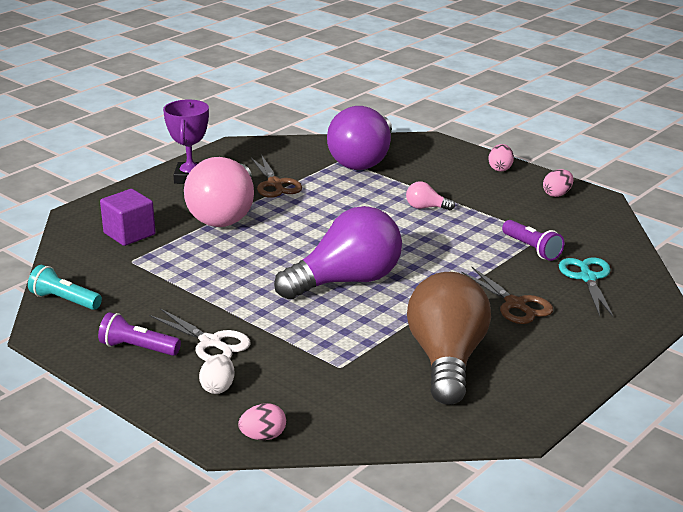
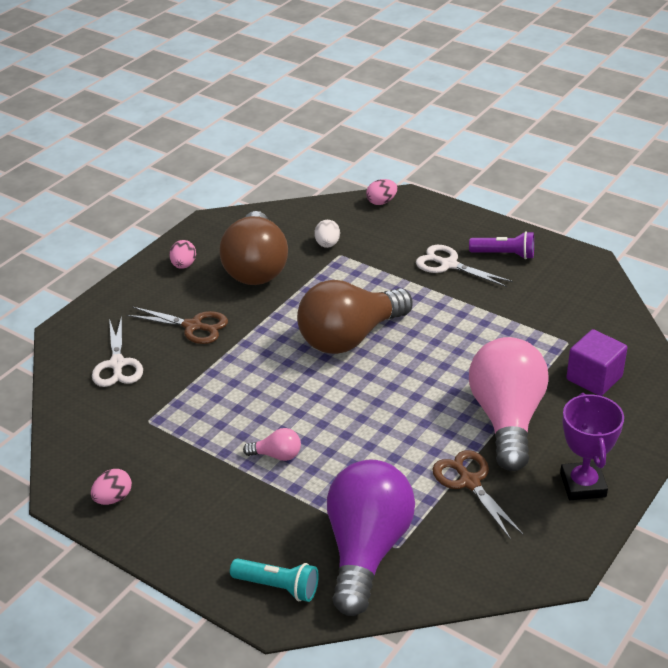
camera: 175 degrees right, 10 degrees up
turquoise flashlight [28,265,102,310] -> turquoise flashlight moved to [230,558,319,602]
white egg [199,354,235,394] -> white egg moved to [314,220,340,248]
purple light bulb [274,206,402,299] -> brown light bulb [297,280,413,354]
brown scissors [461,267,553,324] -> brown scissors turned 150 degrees clockwise [127,307,228,344]
pink egg [488,144,514,171] -> pink egg moved to [169,240,196,269]
purple flashlight [502,220,564,261] -> none
turquoise scissors [559,257,613,317] -> white scissors [92,316,143,387]

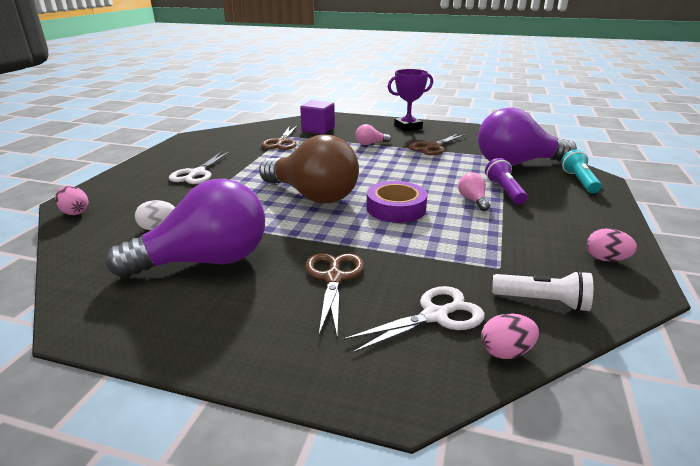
camera: 110 degrees left, 10 degrees down
pink egg [169,240,196,269] -> pink egg moved to [481,314,539,359]
brown light bulb [220,211,288,285] -> purple light bulb [106,179,265,278]
purple flashlight [469,231,534,259] -> purple flashlight moved to [485,158,527,204]
pink light bulb [469,337,549,471] -> pink light bulb [356,124,391,145], size x0.40
none -> brown scissors [261,126,297,150]
none -> purple tape [367,181,427,223]
none -> white flashlight [492,270,593,312]

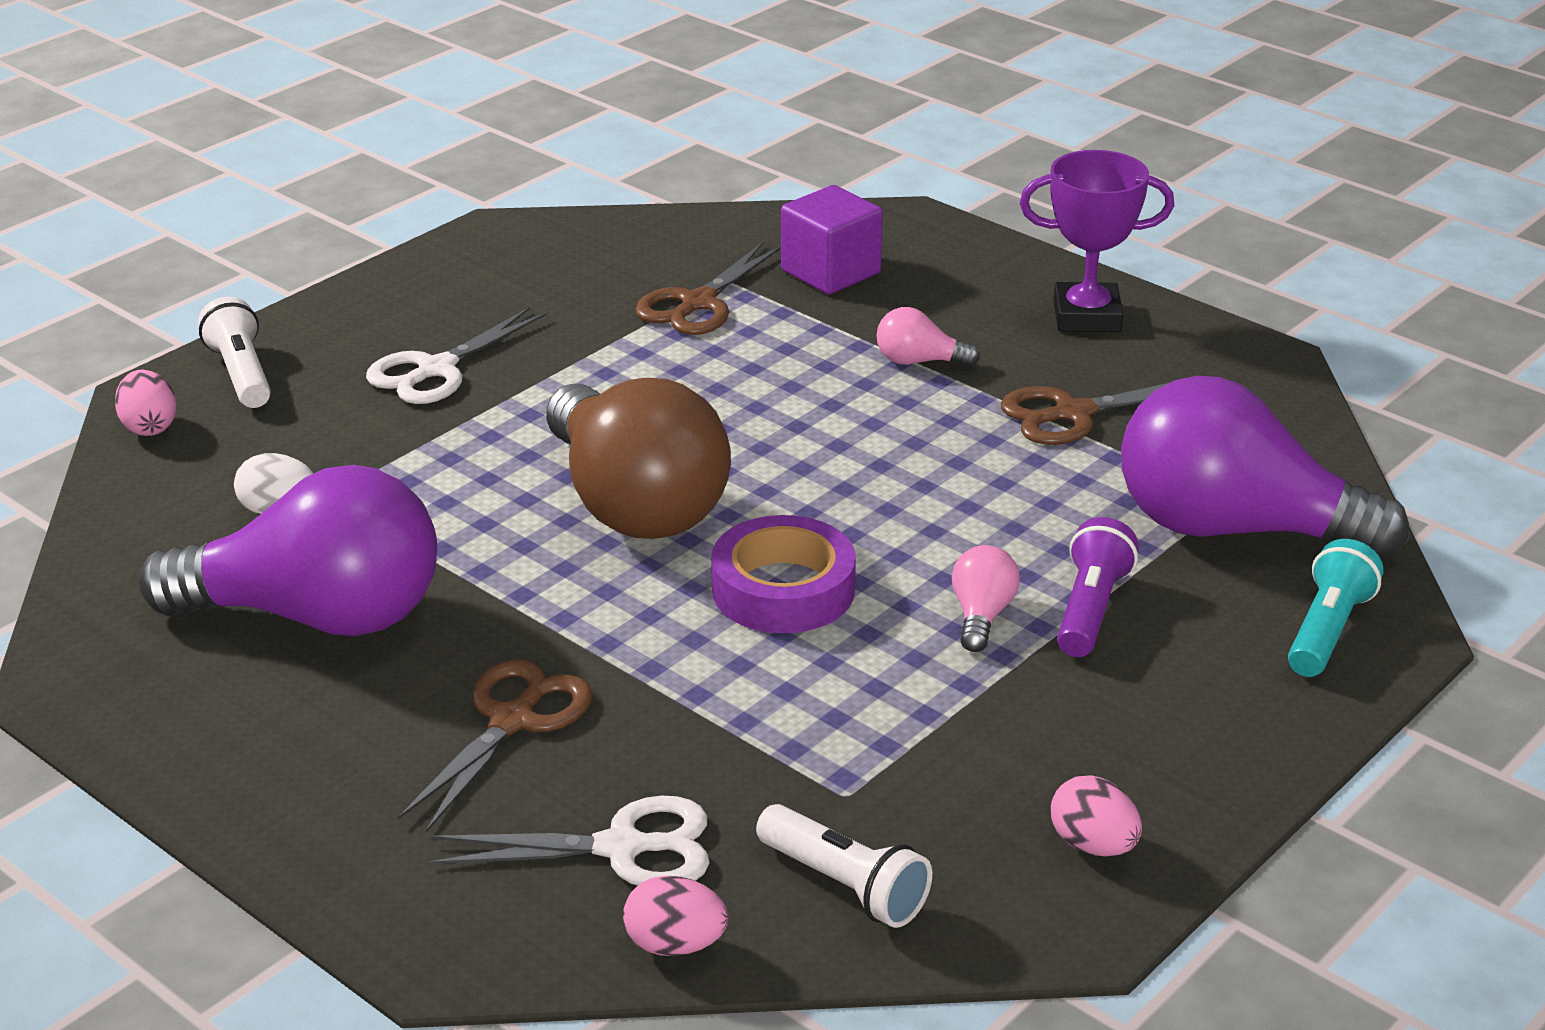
camera: 25 degrees right, 5 degrees up
none -> white flashlight [198,296,271,408]

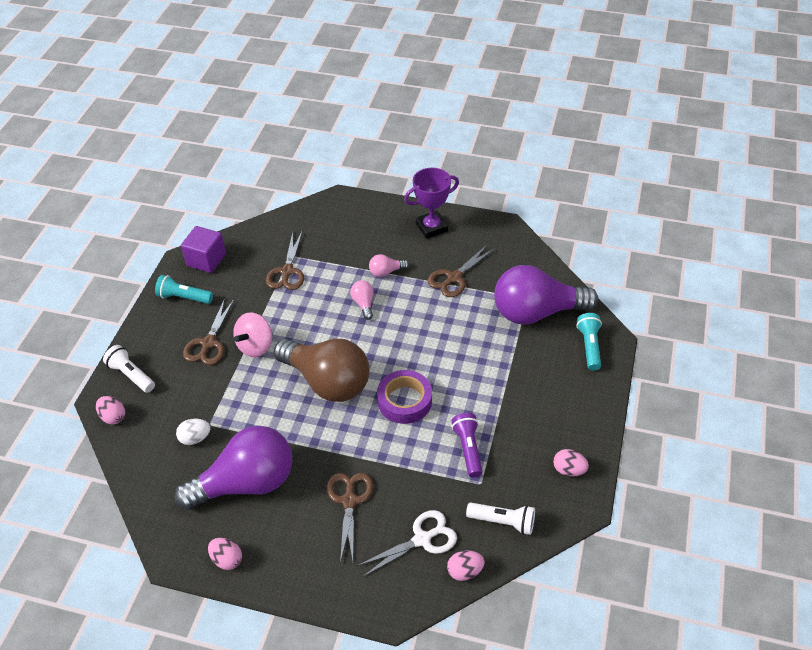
camera: 25 degrees left, 15 degrees up
white scissors [366,307,547,404] -> brown scissors [183,298,234,365]
purple cube [781,185,883,294] -> purple cube moved to [181,226,226,273]
pink light bulb [952,545,1020,652] -> pink light bulb moved to [350,280,374,320]
purple flashlight [1057,517,1139,657] -> purple flashlight moved to [451,413,483,477]
none -> turquoise flashlight [155,275,213,304]
none -> pink egg [208,538,242,570]
none -> pink spinning top [233,312,272,357]

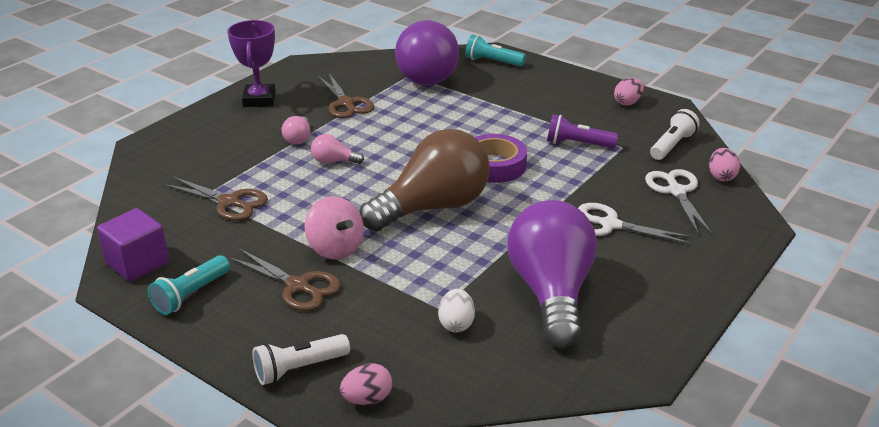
camera: 70 degrees left, 15 degrees down
pink egg [208,538,242,570] -> none
brown scissors [327,473,373,562] -> white scissors [578,203,694,244]

